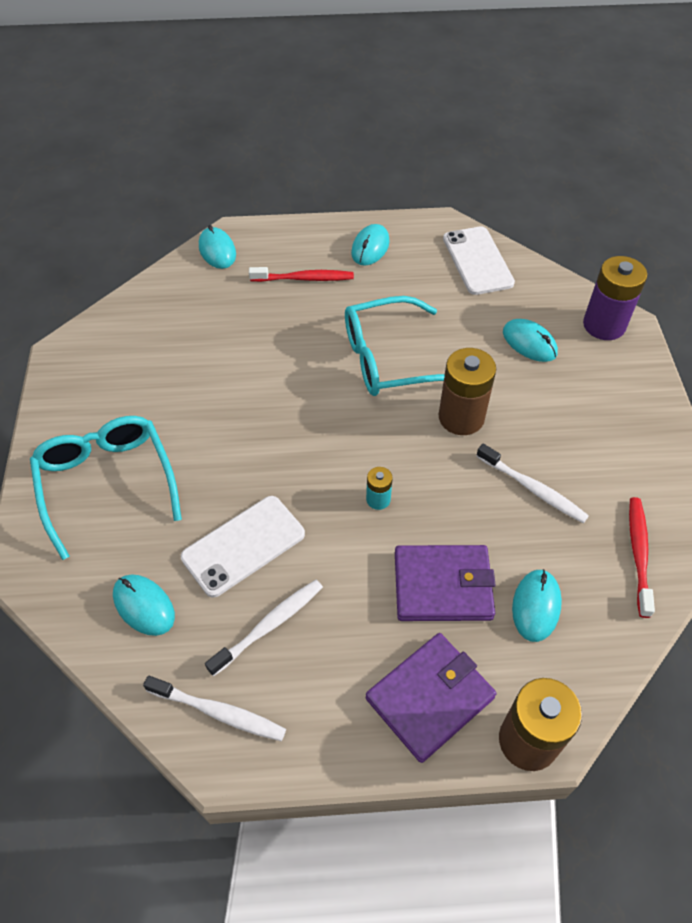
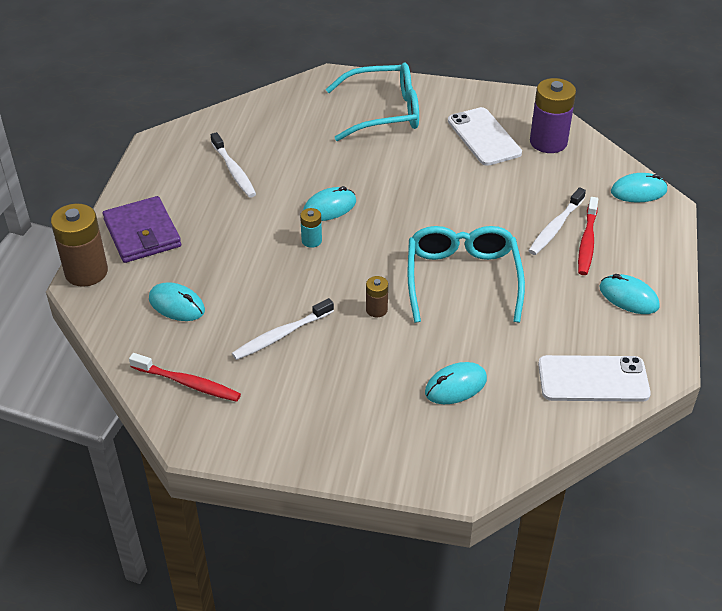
camera: 105 degrees right, 10 degrees down
turquoise mouse [113,574,175,636] -> turquoise mouse moved to [303,186,356,221]
white toothbrush [143,676,286,741] -> white toothbrush moved to [528,187,586,255]
white phone [181,496,305,597] -> white phone moved to [448,107,522,166]
purple wallet [395,545,496,621] -> none
brown battery [439,348,496,435] -> brown battery [366,276,388,317], size x0.49
purple battery [583,256,647,340] -> purple battery moved to [530,78,576,153]

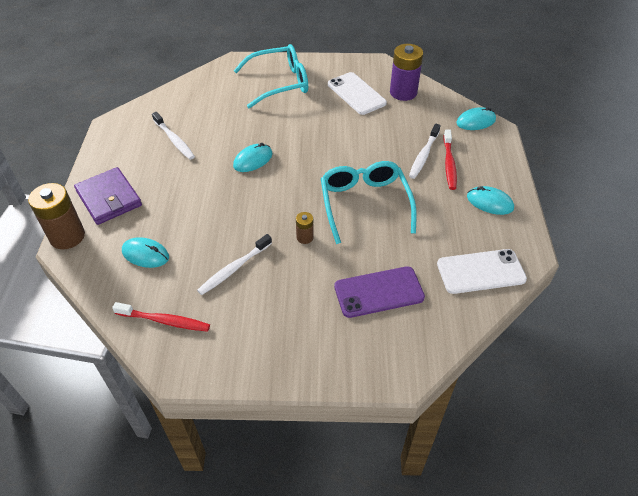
camera: 10 degrees left, 5 degrees up
turquoise battery [300,208,322,248] -> none
turquoise mouse [425,362,487,404] -> purple phone [334,266,425,318]

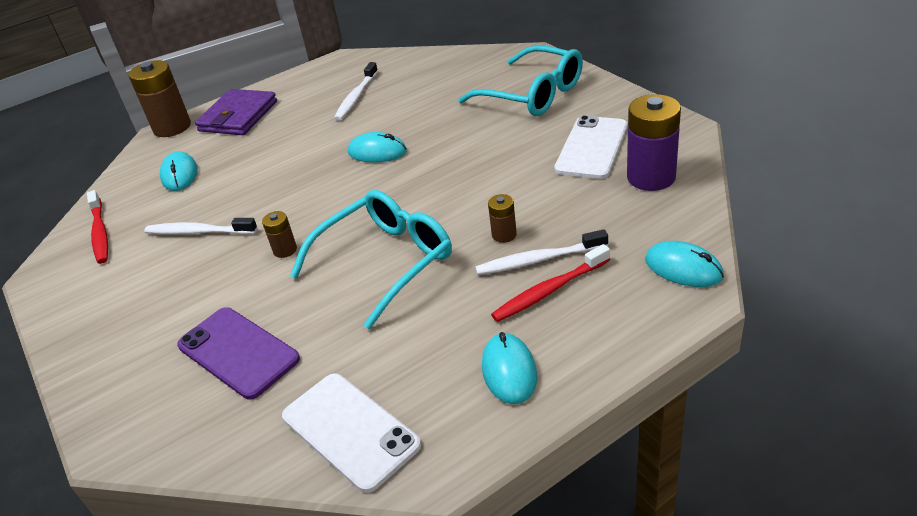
camera: 60 degrees right, 10 degrees down
none -> brown battery [488,194,517,243]

